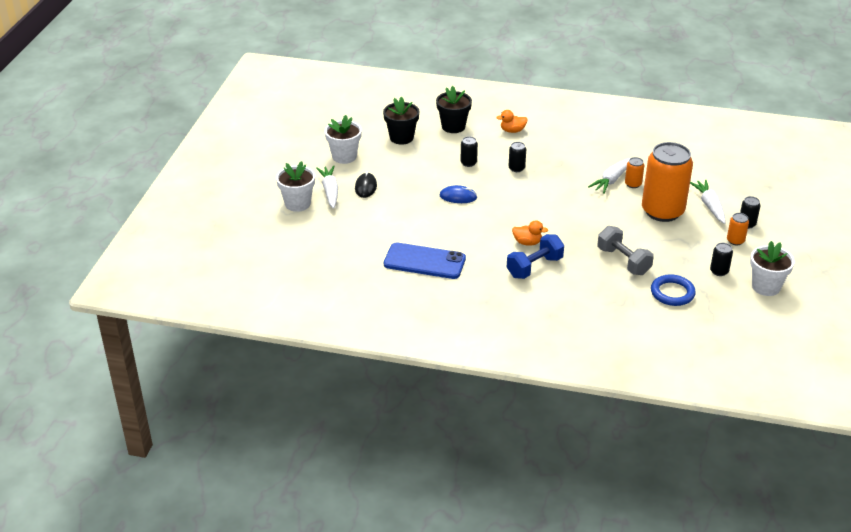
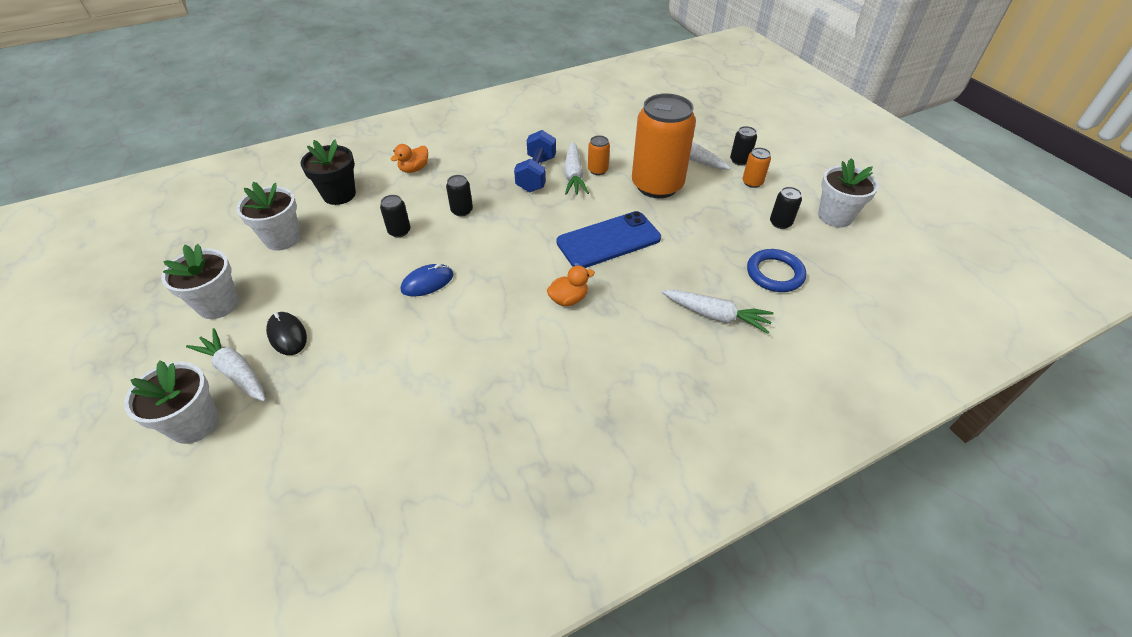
camera: 40 degrees left, 10 degrees up
black flower pot [383,96,419,145] -> white flower pot [236,182,301,251]
blue phone [384,242,466,279] -> blue phone moved to [556,211,661,268]
blue dumbbell [507,234,564,279] -> blue dumbbell moved to [514,130,556,192]
grey dumbbell [597,226,654,275] -> none
none -> white carrot [661,289,774,334]

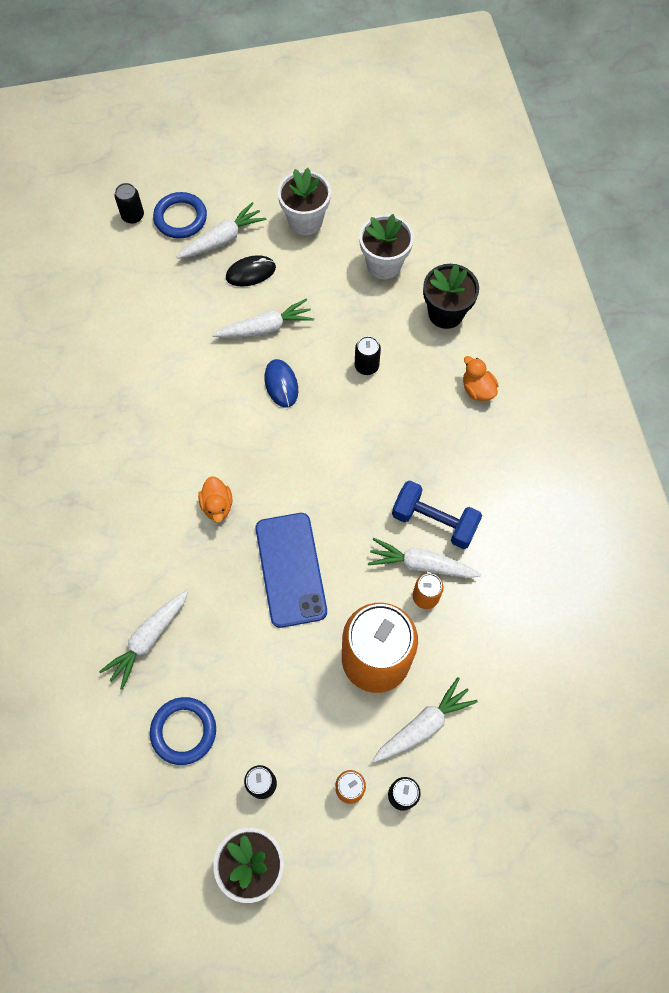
camera: 105 degrees right, 20 degrees up
white flower pot [124,360,219,444] -> blue ring [153,192,207,239]
black can [446,175,473,217] -> black can moved to [114,183,144,224]
none -> white carrot [212,298,314,338]

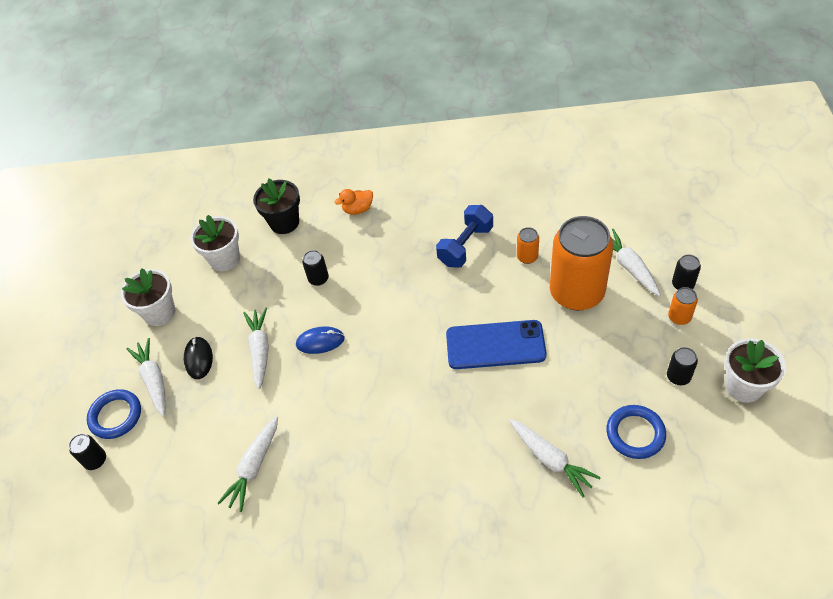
camera: 75 degrees left, 15 degrees down
orange duck [198,476,233,523] -> none
white carrot [368,538,481,578] -> white carrot moved to [218,416,278,512]

